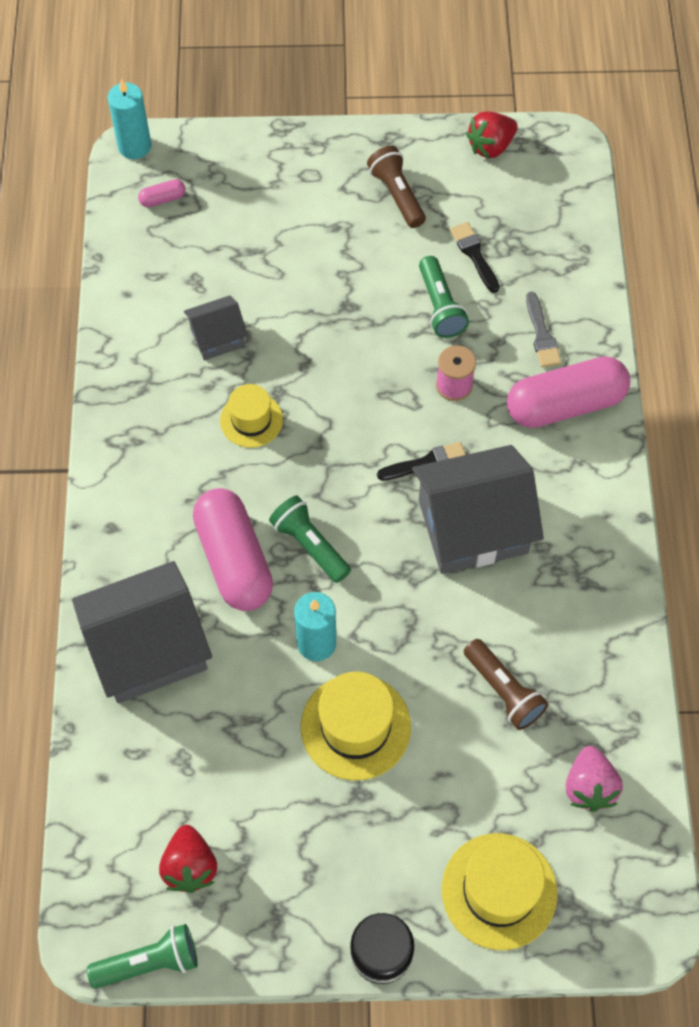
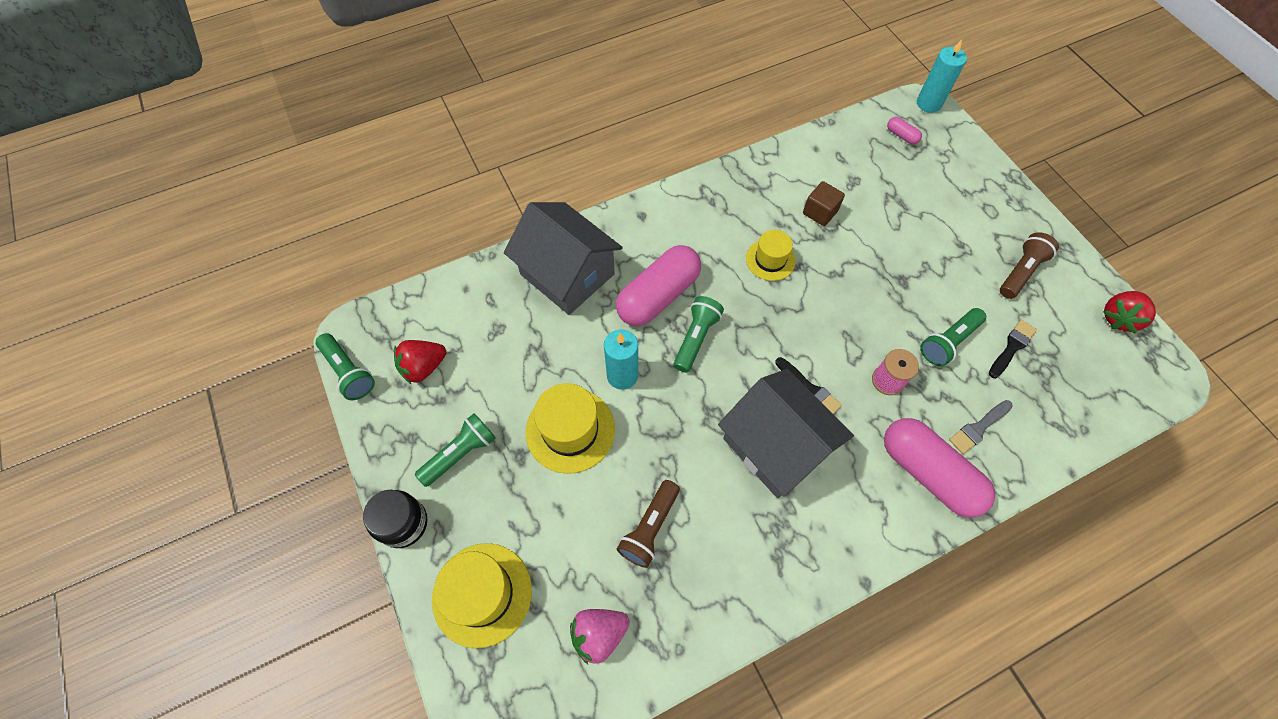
camera: 65 degrees right, 0 degrees up
grey house [184,295,248,360] -> brown cube [803,181,845,226]
red strawberry [466,111,518,158] -> red strawberry turned 75 degrees counterclockwise [1103,291,1156,334]
none -> green flashlight [415,413,496,487]

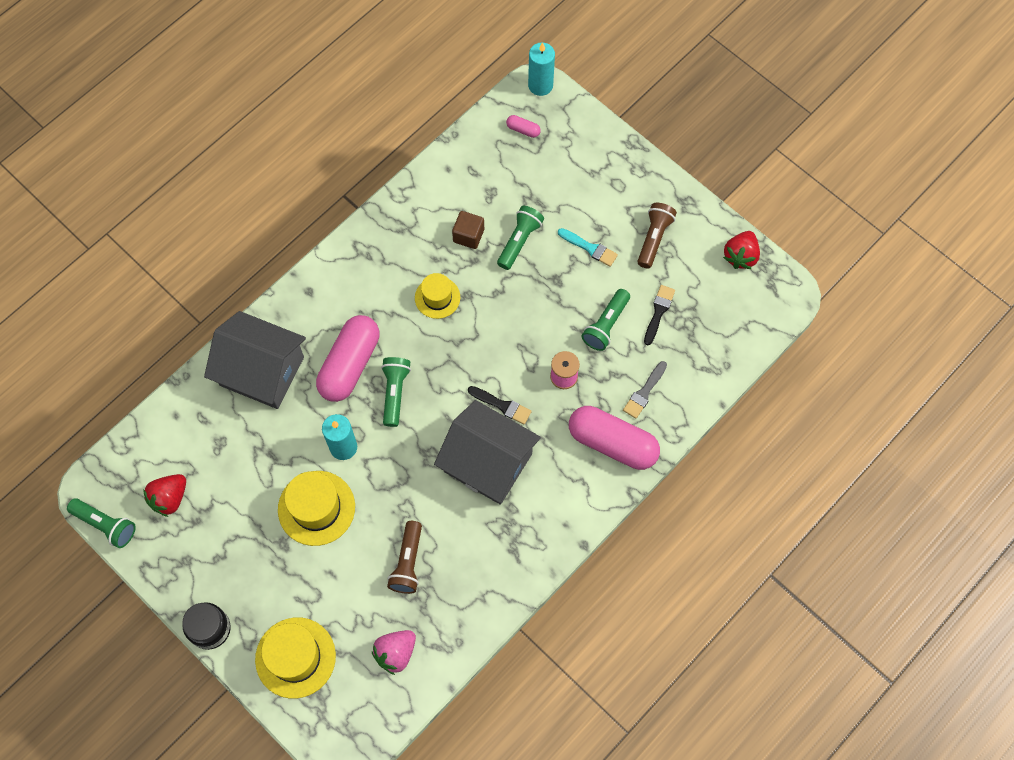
camera: 20 degrees left, 5 degrees up
green flashlight [415,413,496,487] -> green flashlight moved to [497,206,544,270]
none -> turquoise brush [558,228,618,267]

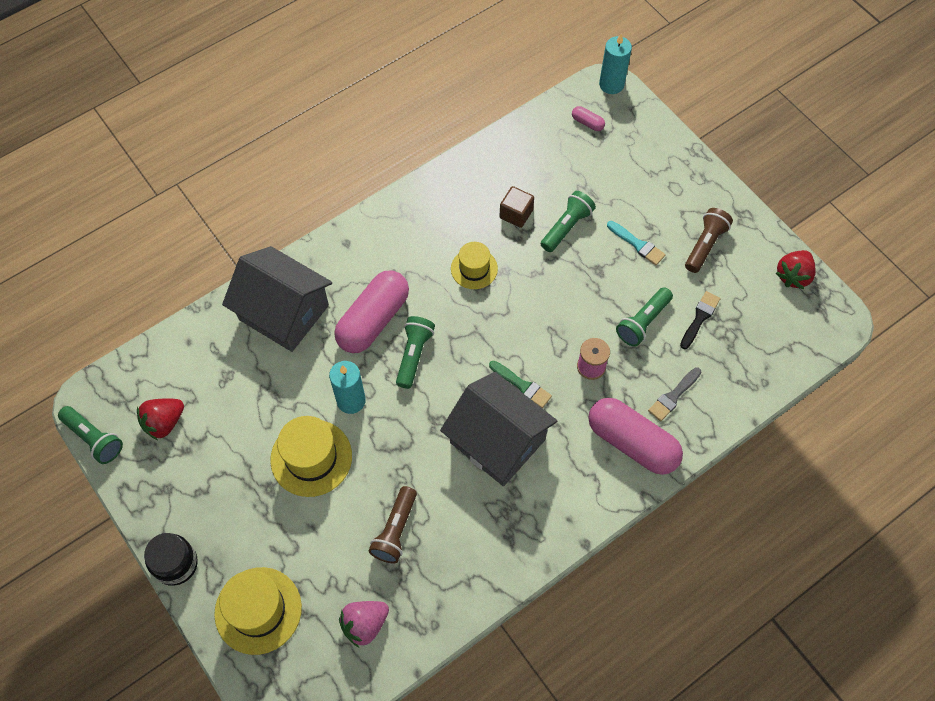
camera: 10 degrees right, 5 degrees down
black brush [468,386,532,424] -> green brush [489,361,552,408]

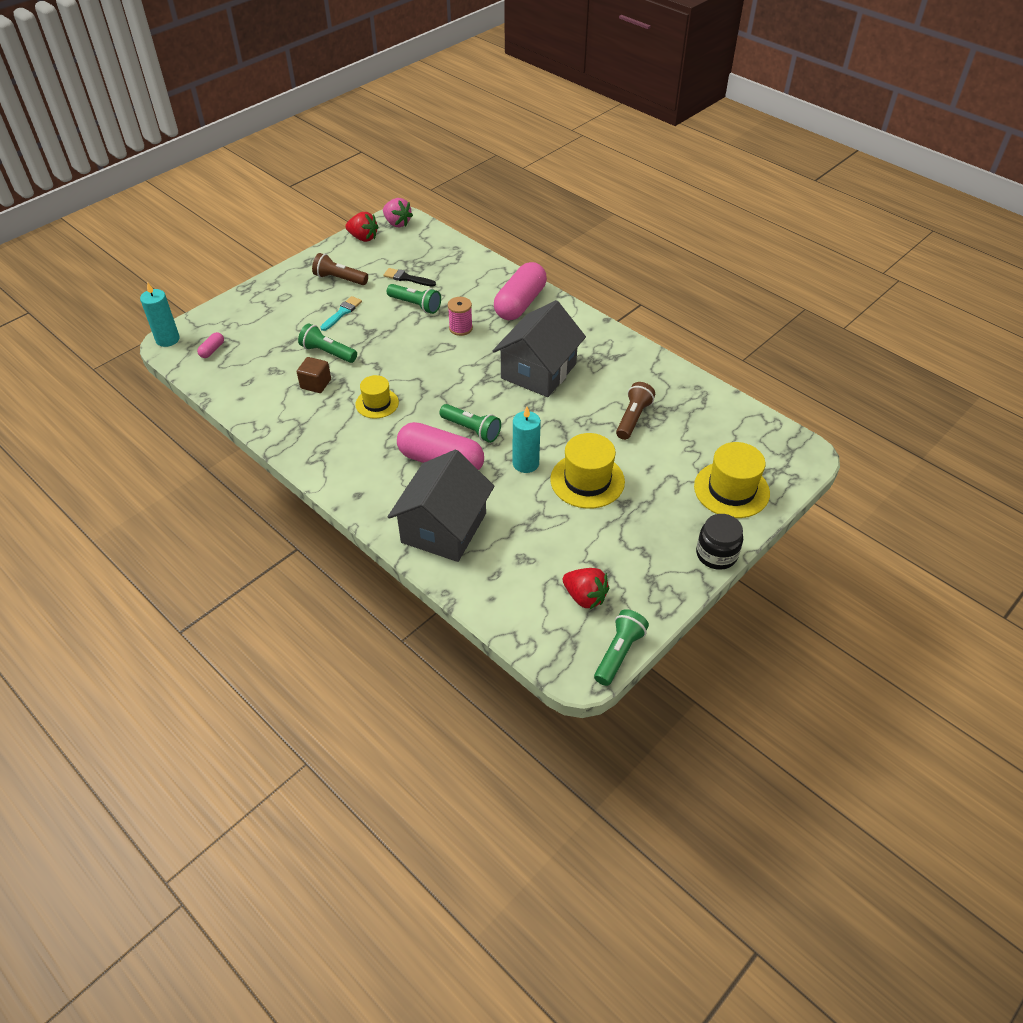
camera: 100 degrees left, 15 degrees down
pink strawberry [339,601,389,648] -> pink strawberry moved to [383,198,413,227]
brown flashlight [369,486,417,563] -> brown flashlight turned 75 degrees counterclockwise [616,382,655,440]
green flashlight [396,316,435,389] -> green flashlight turned 150 degrees counterclockwise [439,404,501,443]
green brush [489,361,552,408] -> none
grey brush [648,367,701,421] -> none

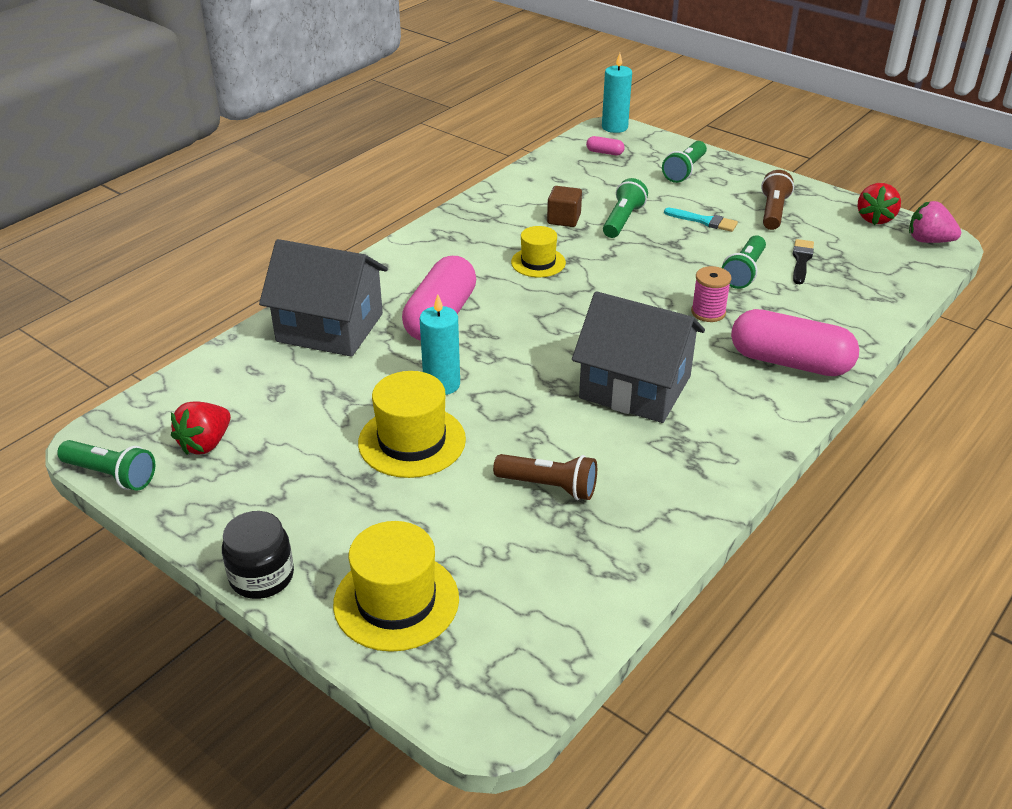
camera: 85 degrees right, 10 degrees down
pink strawberry [383,198,413,227] -> pink strawberry turned 75 degrees clockwise [909,201,961,243]
green flashlight [439,404,501,443] -> green flashlight moved to [662,141,707,183]

